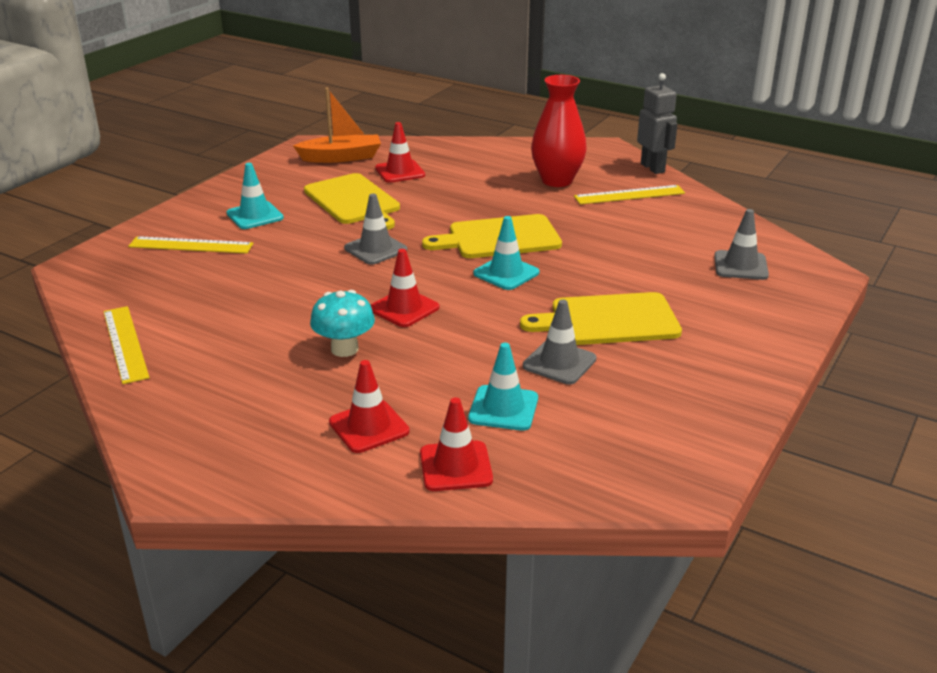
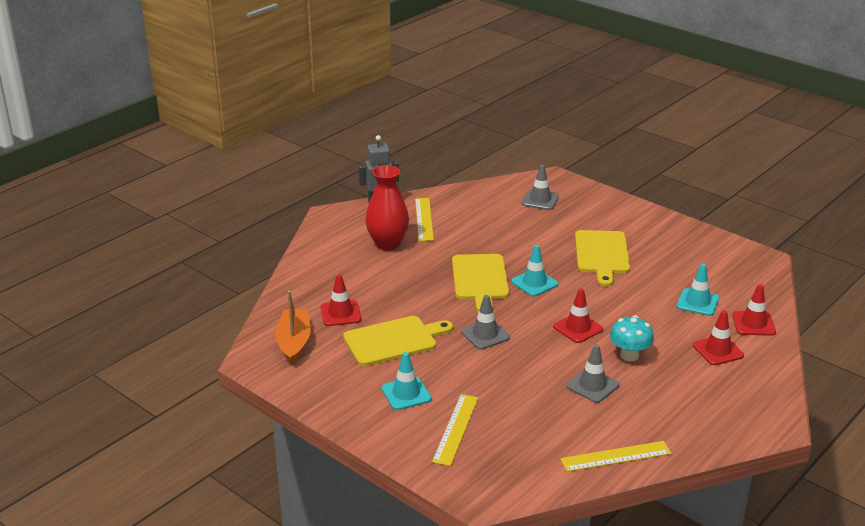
camera: 80 degrees left, 0 degrees up
grey traffic cone [523,299,596,384] -> grey traffic cone moved to [566,344,619,403]

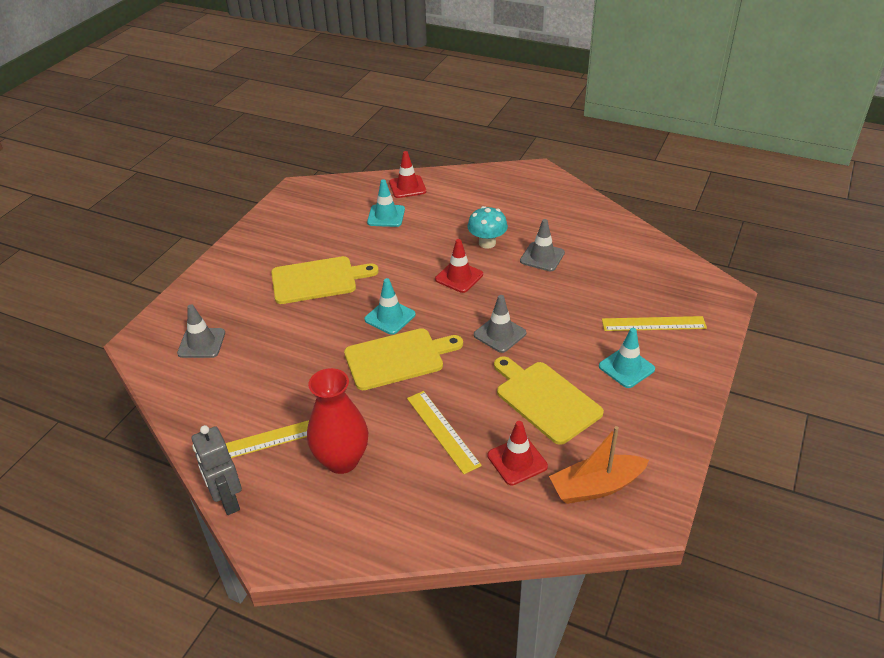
camera: 105 degrees left, 10 degrees up
yellow ruler [560,441,671,472] -> yellow ruler moved to [407,391,482,474]
red traffic cone [693,310,744,365] -> none

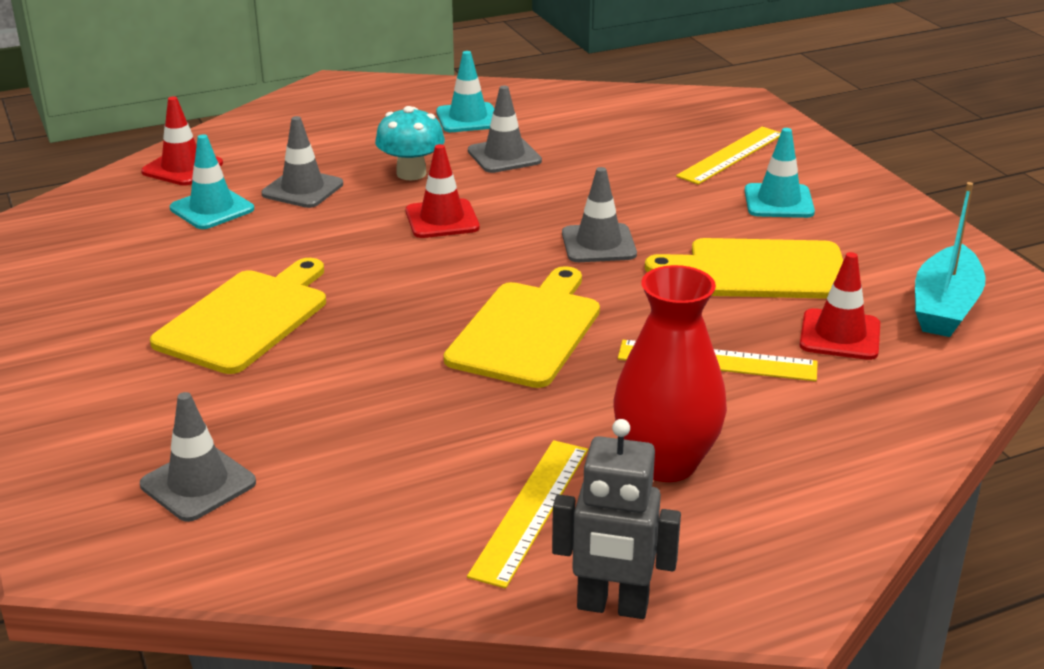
camera: 50 degrees left, 10 degrees down
turquoise traffic cone [364,278,416,335] -> turquoise traffic cone moved to [436,51,494,132]
orange boat [549,426,649,504] -> turquoise boat [915,182,985,337]
none -> grey traffic cone [261,116,343,208]

